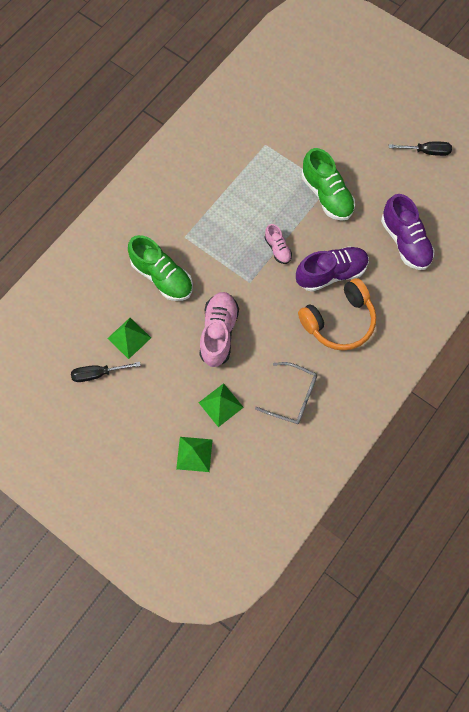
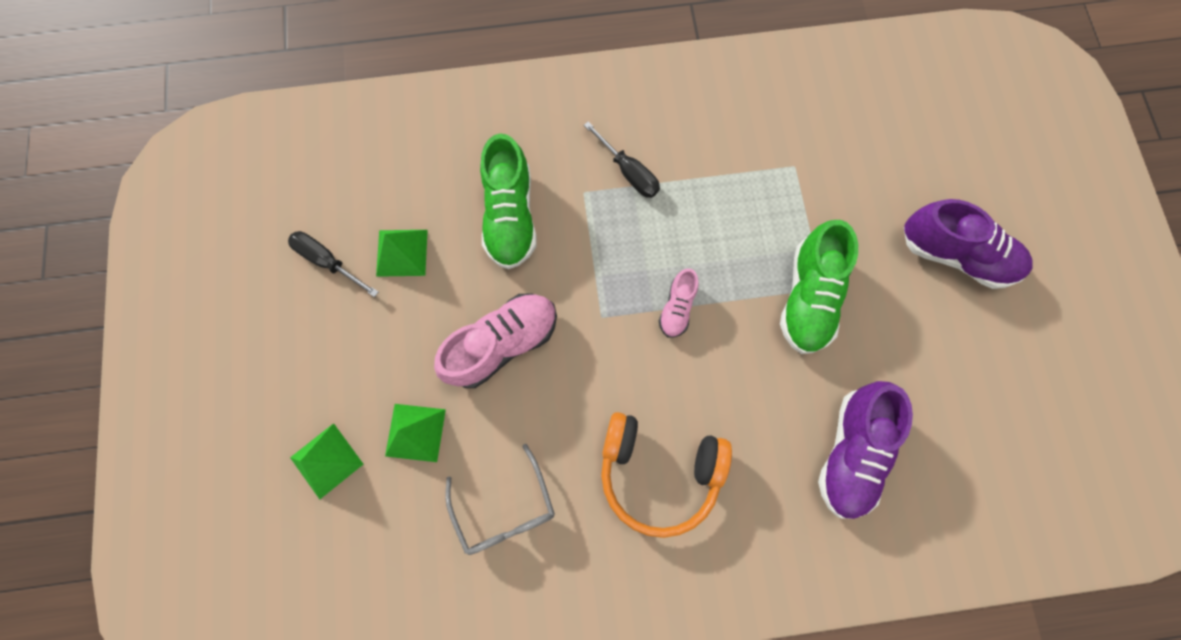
camera: 45 degrees right, 5 degrees up
purple shoe [296,246,369,292] -> purple shoe moved to [904,199,1033,289]
black screwdriver [389,142,452,156] -> black screwdriver moved to [584,121,660,198]

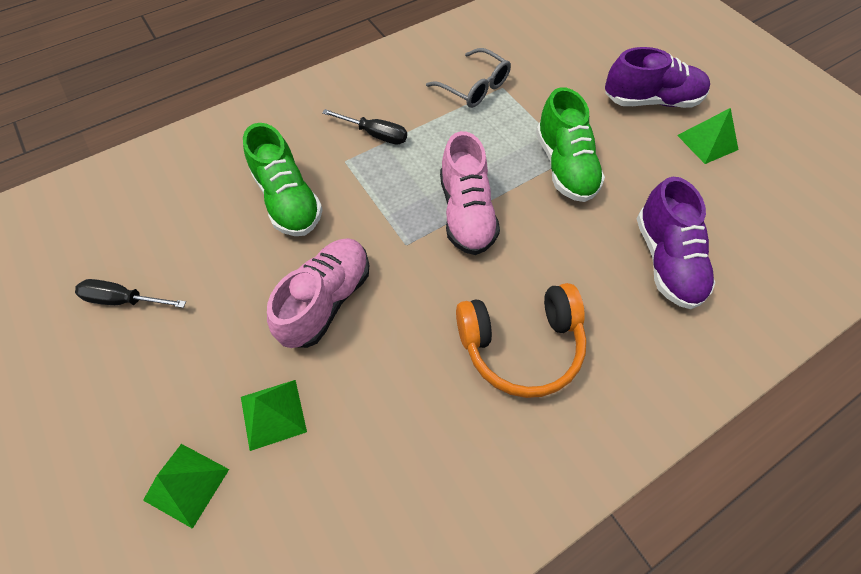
camera: 25 degrees left, 15 degrees down
green pyramid [376,230,428,277] -> green pyramid moved to [677,108,738,164]
grey glasses [445,444,555,555] -> grey glasses moved to [426,48,511,108]
pink shoe [659,269,699,338] -> pink shoe [440,131,500,255], size x1.86

